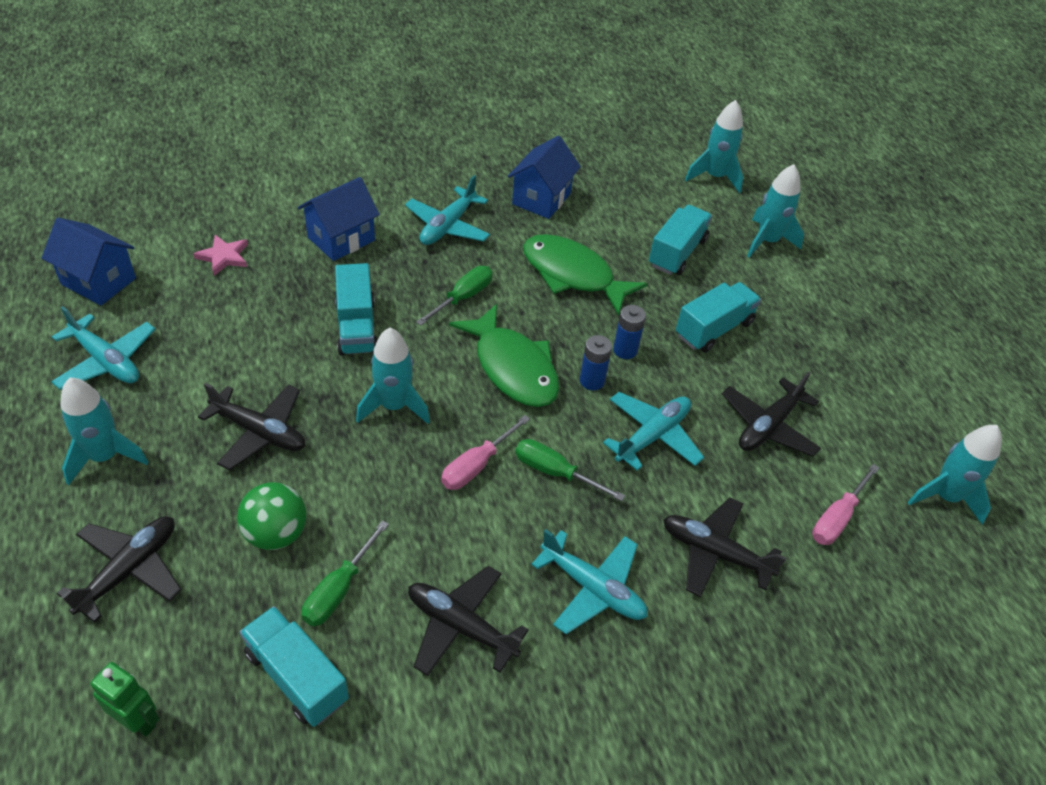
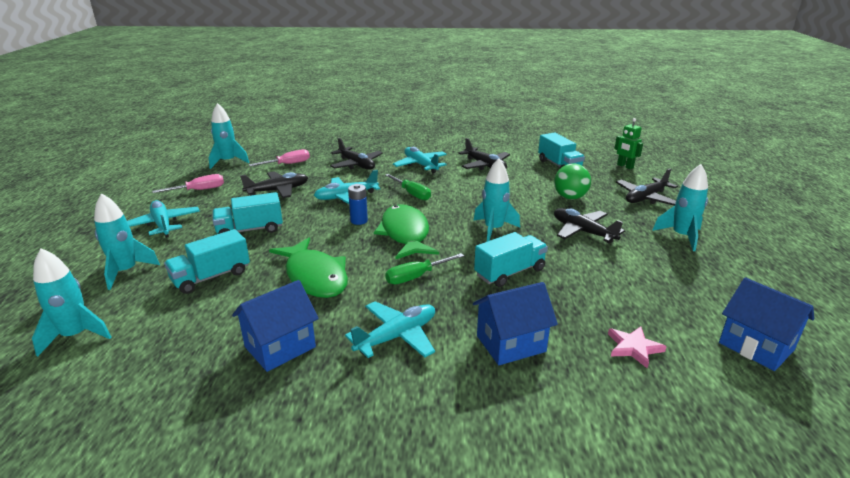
camera: 155 degrees left, 20 degrees down
turquoise plane [51,306,155,390] -> turquoise plane moved to [127,200,200,238]
green screwdriver [301,520,389,626] -> none
turquoise truck [335,263,377,356] -> turquoise truck turned 45 degrees clockwise [474,232,548,287]
pink screwdriver [441,415,530,490] -> pink screwdriver moved to [152,174,224,193]
blue battery [613,305,646,359] -> none

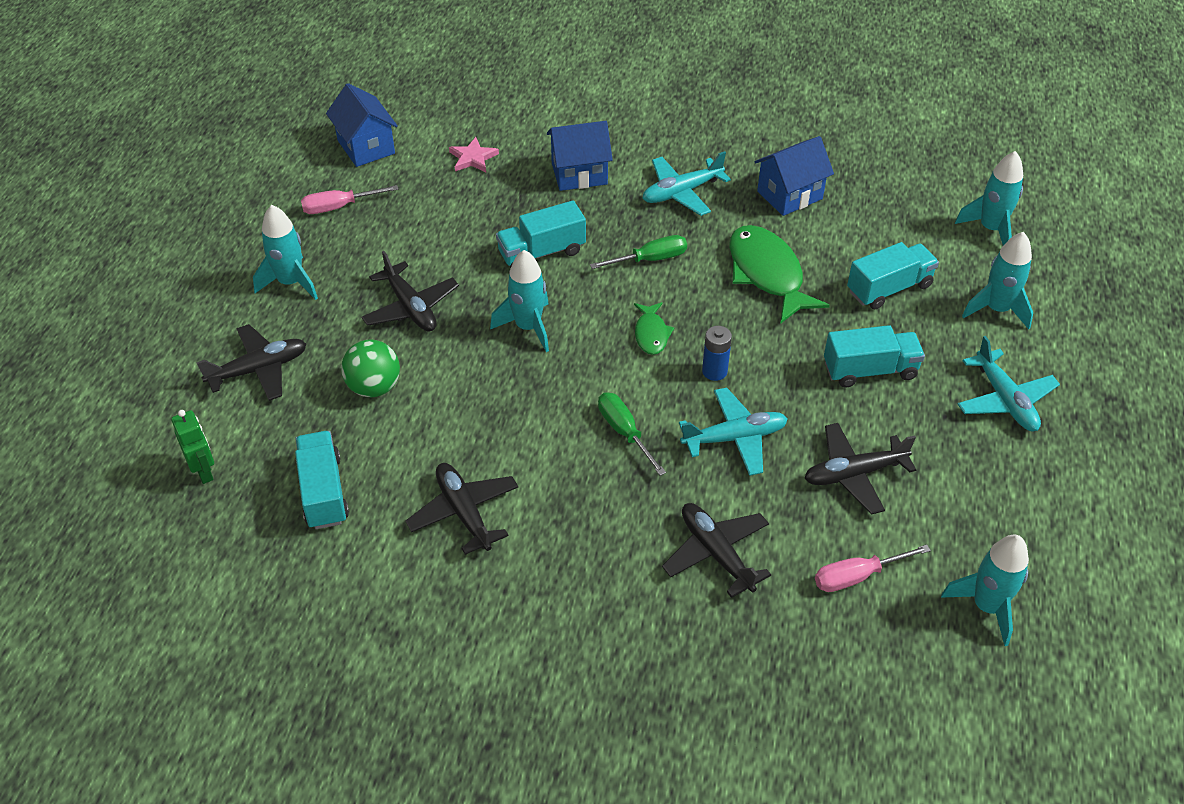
camera: 170 degrees left, 20 degrees up
pink screwdriver [152,174,224,193] -> pink screwdriver moved to [301,185,399,214]
green fish [374,205,439,260] -> green fish [634,302,675,355], size x0.52
turquoise plane [393,147,447,173] -> none

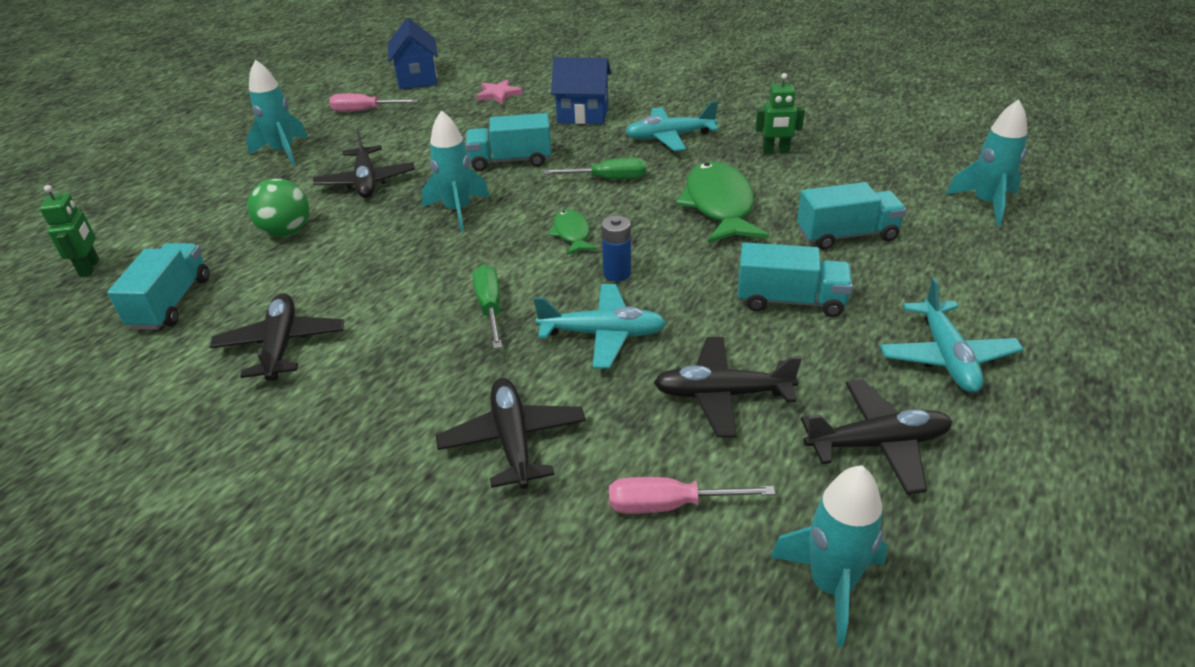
camera: 20 degrees right, 10 degrees down
black plane [196,324,306,401] -> black plane moved to [801,379,952,494]
green fish [634,302,675,355] -> green fish turned 150 degrees clockwise [549,210,598,255]
blue house [755,136,834,216] -> green robot [755,73,805,154]
turquoise rocket [962,232,1033,329] -> none

